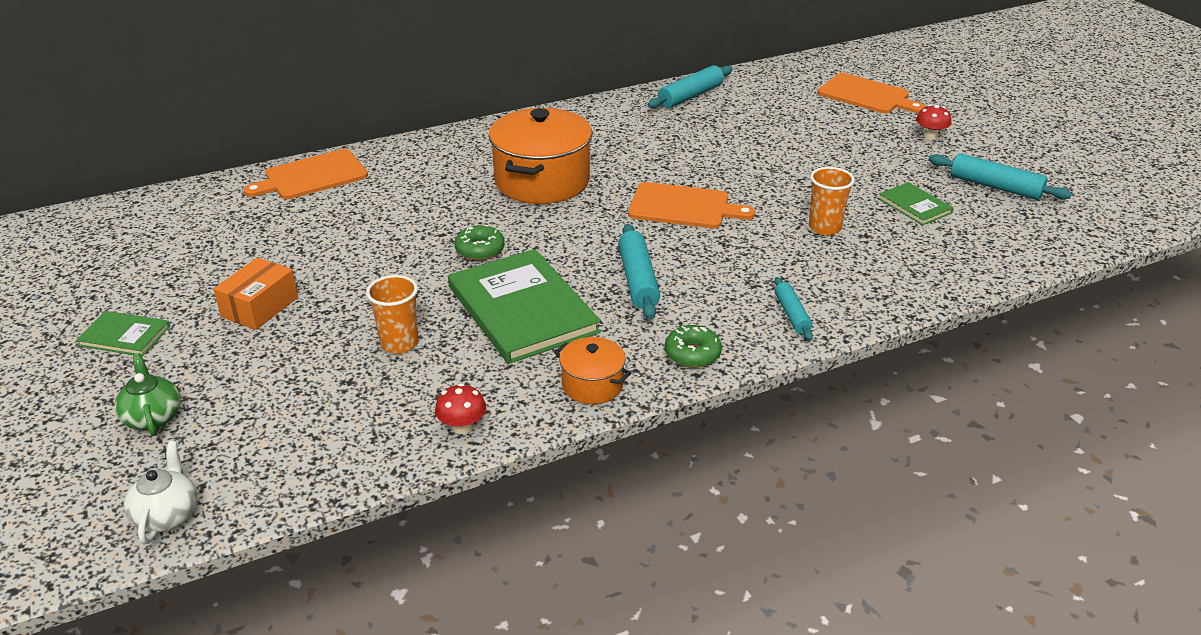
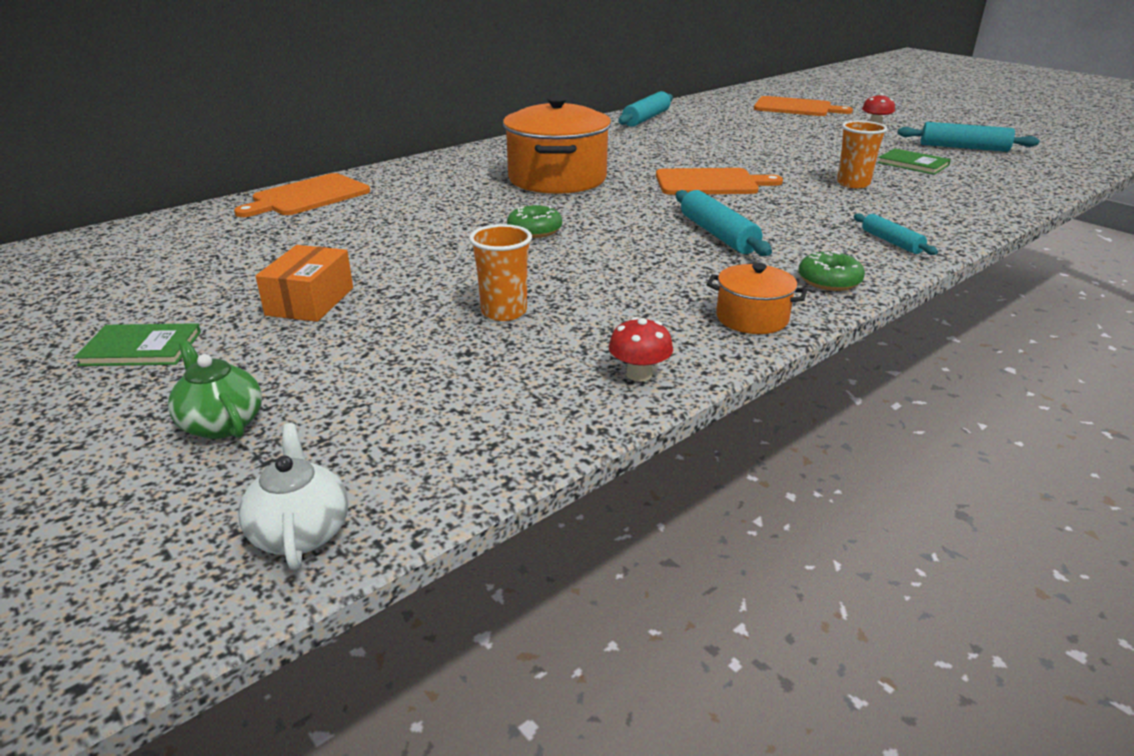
camera: 15 degrees left, 5 degrees down
green book [448,249,601,364] -> none

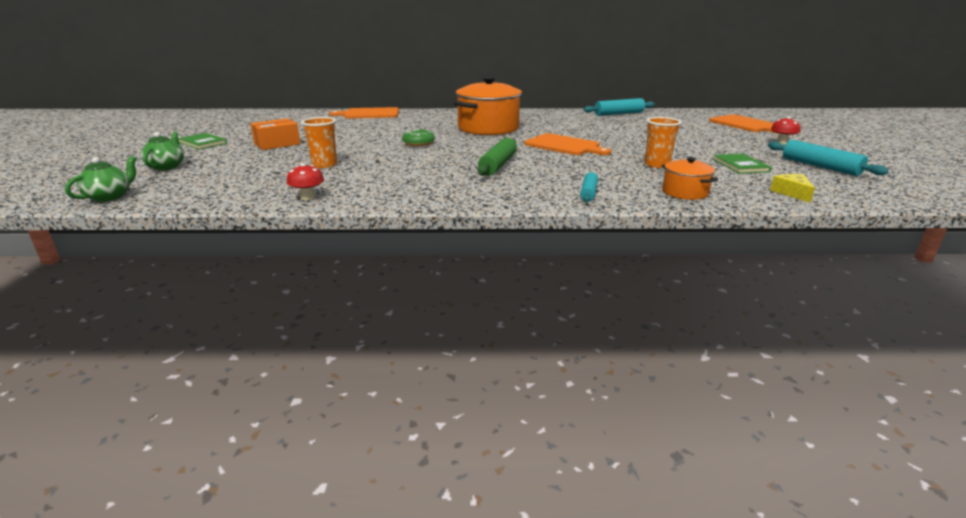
camera: 40 degrees right, 5 degrees down
white teapot [238,423,349,570] -> green teapot [65,156,137,202]
turquoise rolling pin [676,190,772,256] -> green rolling pin [478,138,517,175]
orange pot [706,263,807,334] -> orange pot moved to [662,157,718,200]
green donut [798,251,865,291] -> none
none -> yellow cheese [770,174,815,203]

